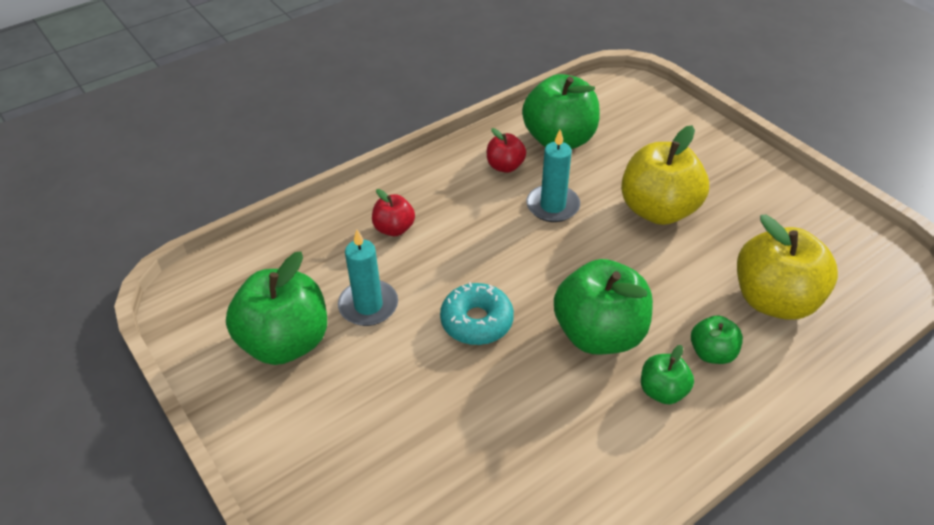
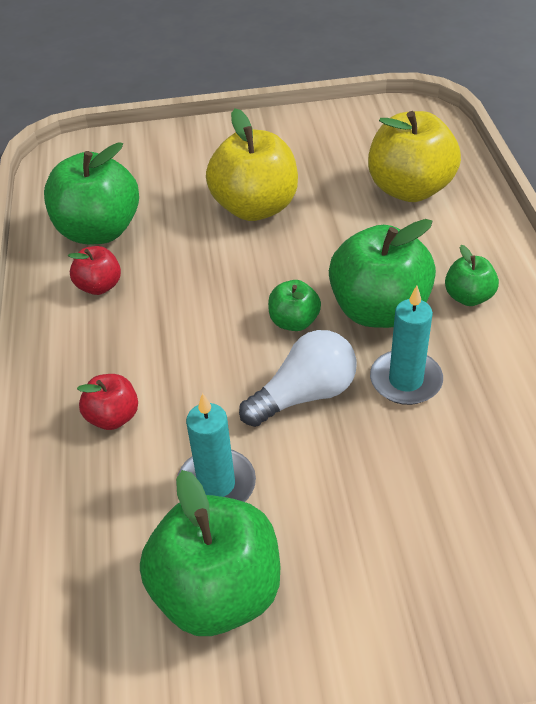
camera: 60 degrees left, 0 degrees up
turquoise donut [440,282,514,345] -> white light bulb [239,330,357,427]
turquoise candle [526,130,580,222] -> turquoise candle moved to [370,286,443,405]
green apple [691,315,743,364] -> green apple moved to [268,280,321,331]

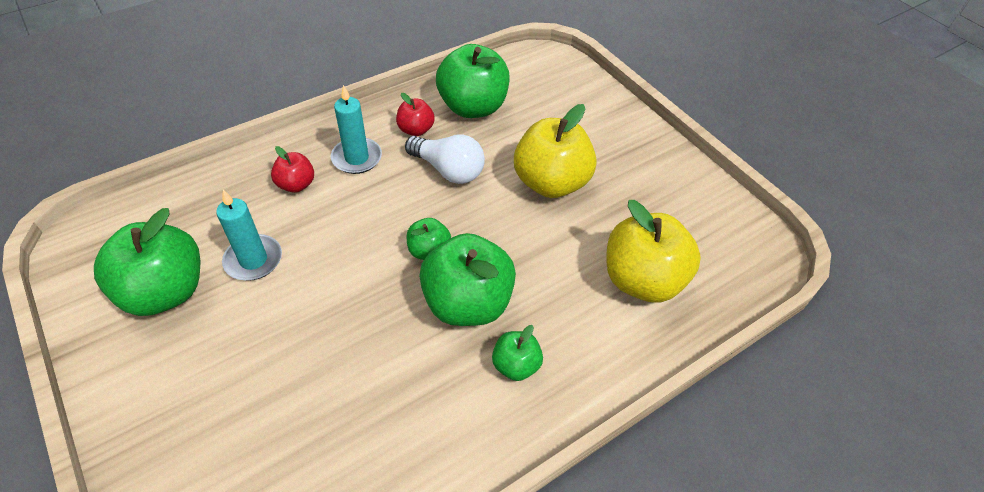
camera: 60 degrees right, 5 degrees up
white light bulb [239,330,357,427] -> white light bulb moved to [405,134,485,184]
turquoise candle [370,286,443,405] -> turquoise candle moved to [331,85,382,174]

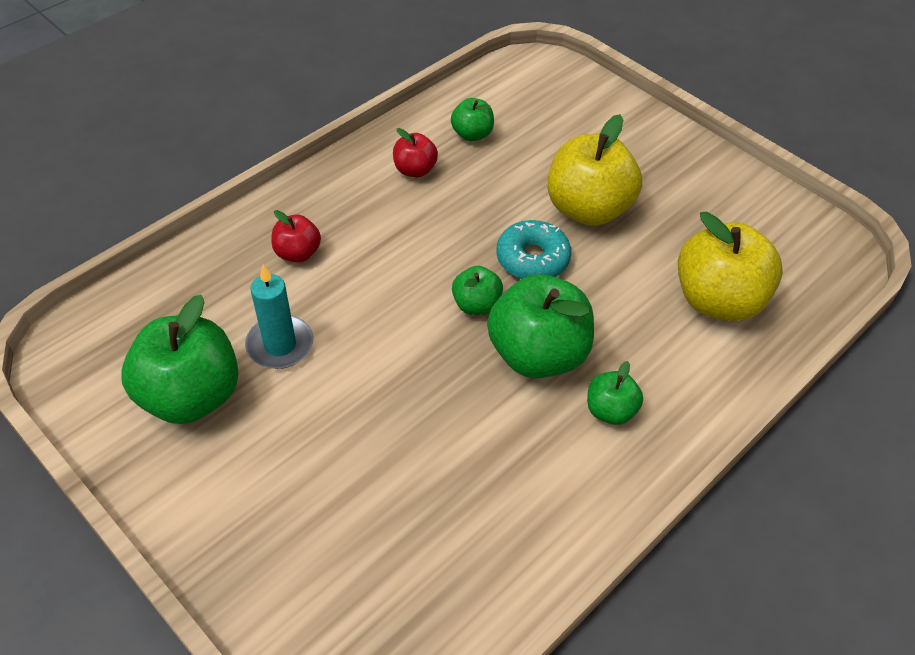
camera: 10 degrees left, 0 degrees up
turquoise candle [331,85,382,174] -> none
white light bulb [405,134,485,184] -> none
green apple [436,44,510,118] -> green apple [451,98,494,141], size x0.51
none -> turquoise donut [496,220,571,279]

